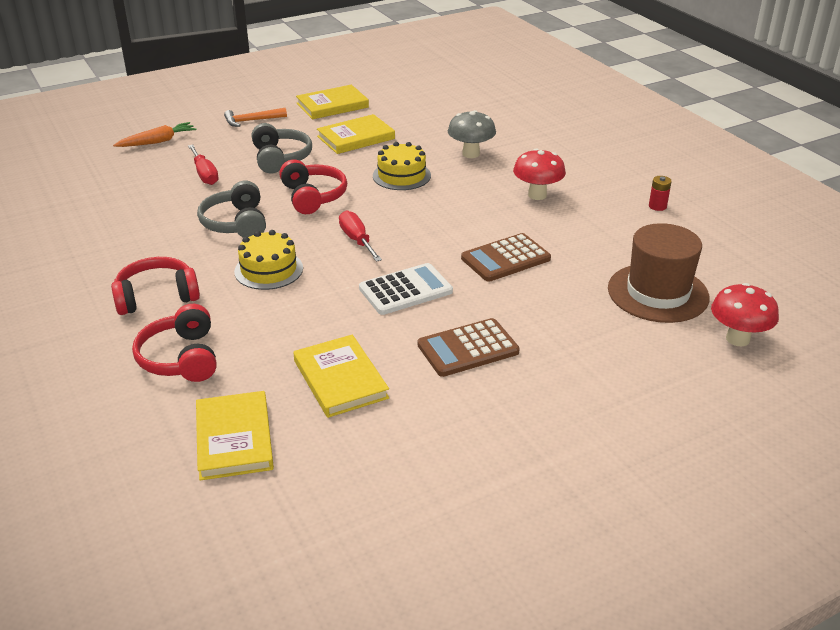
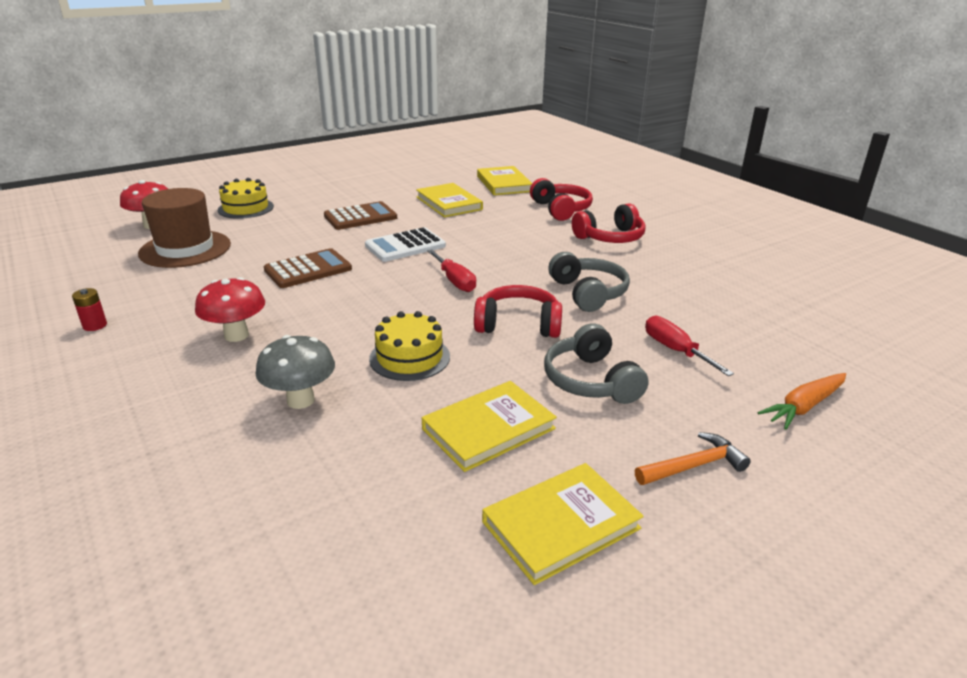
camera: 175 degrees right, 5 degrees down
yellow cake [234,230,303,290] -> yellow cake moved to [218,178,274,219]
red headphones [279,159,347,214] -> red headphones turned 120 degrees clockwise [474,285,562,338]

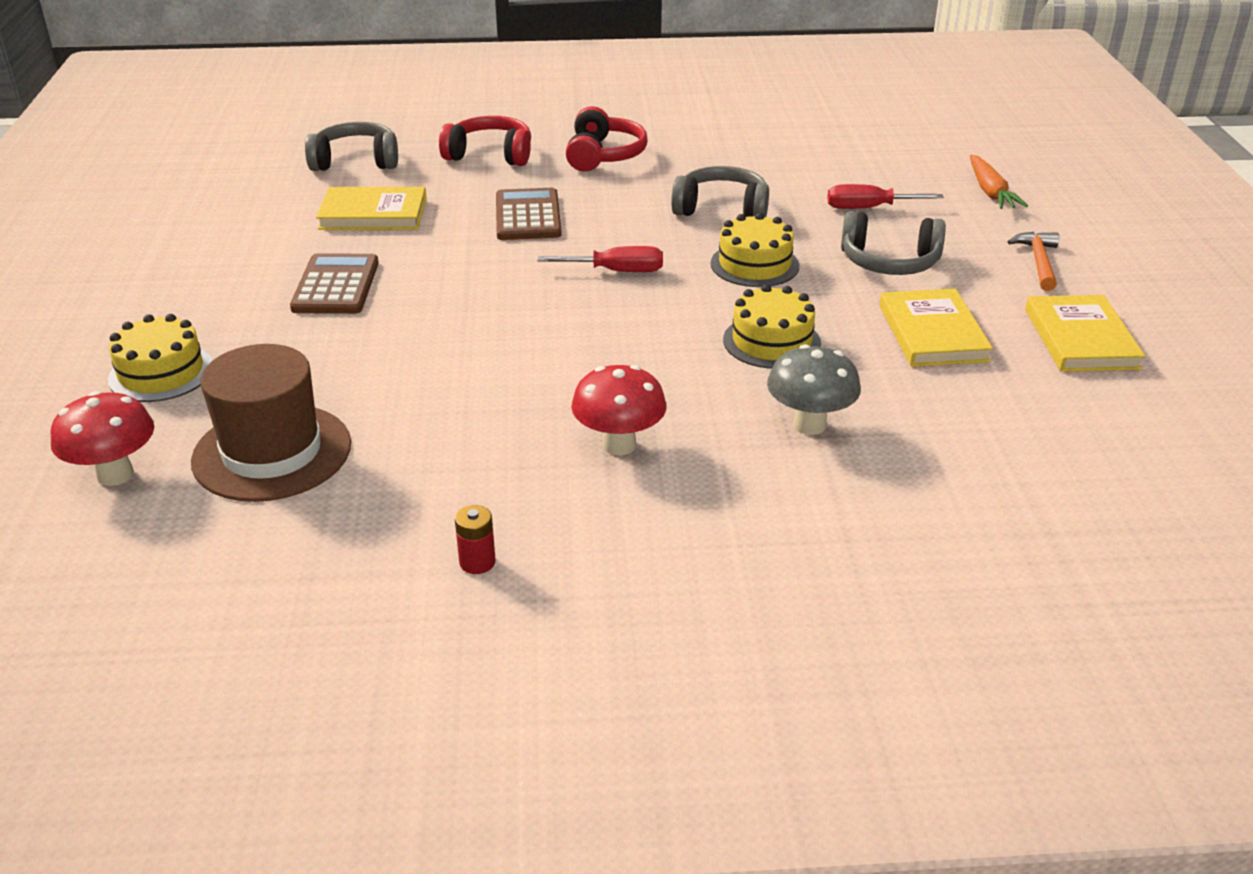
camera: 60 degrees left, 5 degrees up
brown calculator [264,248,352,288] -> brown calculator moved to [496,188,562,240]
white calculator [365,227,446,262] -> none
red headphones [474,285,562,338] -> yellow cake [711,213,800,287]
yellow book [477,166,532,195] -> grey headphones [305,122,398,171]

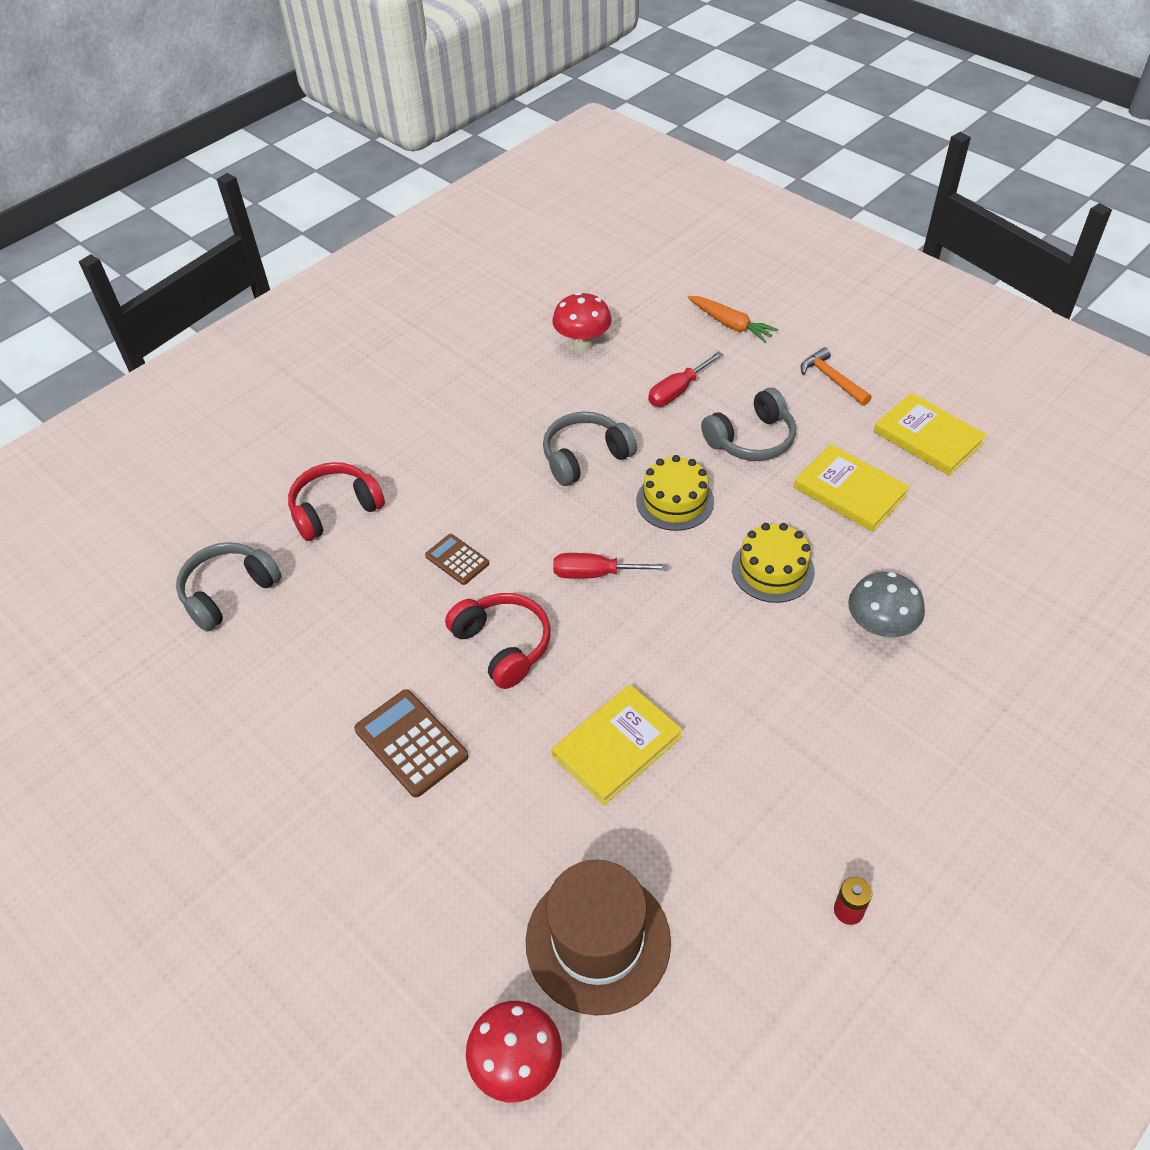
camera: 40 degrees left, 15 degrees up
yellow cake [108,314,213,402] -> none
yellow book [316,187,427,230] -> yellow book moved to [552,684,683,805]
brown calculator [496,188,562,240] -> brown calculator [425,534,489,585], size x0.61
red screwdriver [538,246,663,272] -> red screwdriver turned 135 degrees counterclockwise [553,553,668,579]
red headphones [566,106,648,172] -> red headphones moved to [445,593,551,689]
red mushroom [571,365,667,455] -> red mushroom moved to [553,292,612,351]

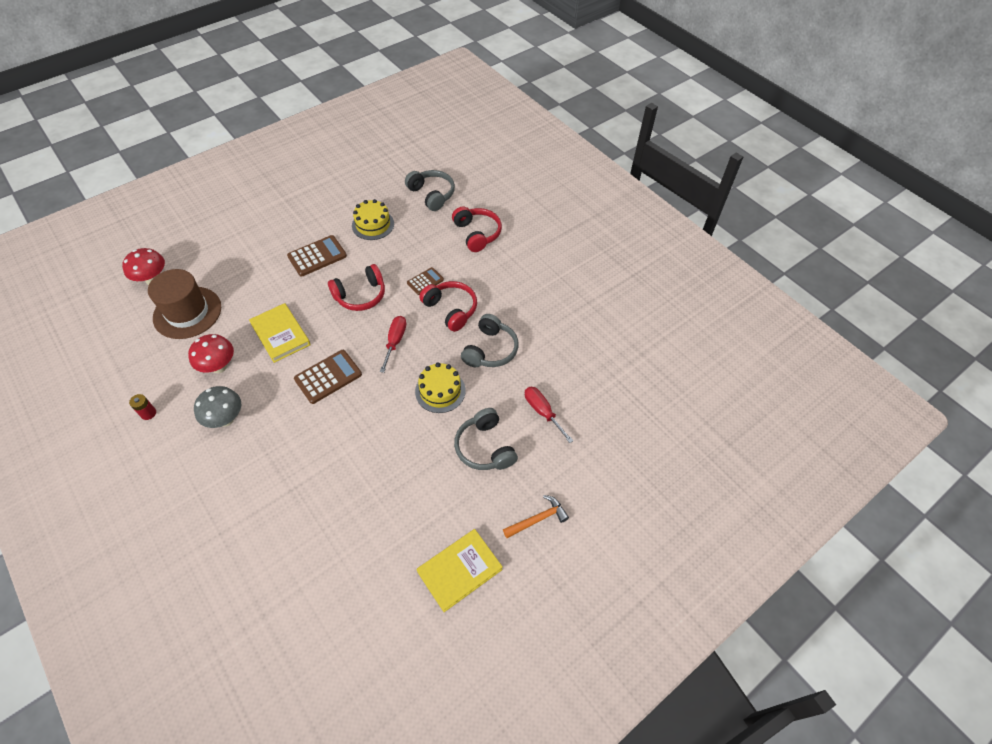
camera: 95 degrees right, 5 degrees up
grey headphones [543,412,637,486] -> grey headphones turned 45 degrees clockwise [461,314,518,367]
red mushroom [553,292,612,351] -> red mushroom moved to [188,334,234,373]
orange carrot [688,296,778,343] -> none
yellow cake [732,523,815,603] -> yellow cake moved to [352,199,394,240]
yellow book [794,444,910,532] -> none
grey mushroom [848,572,925,640] -> grey mushroom moved to [194,386,241,428]
none -> brown calculator [294,350,362,404]
none -> red headphones [419,281,477,332]

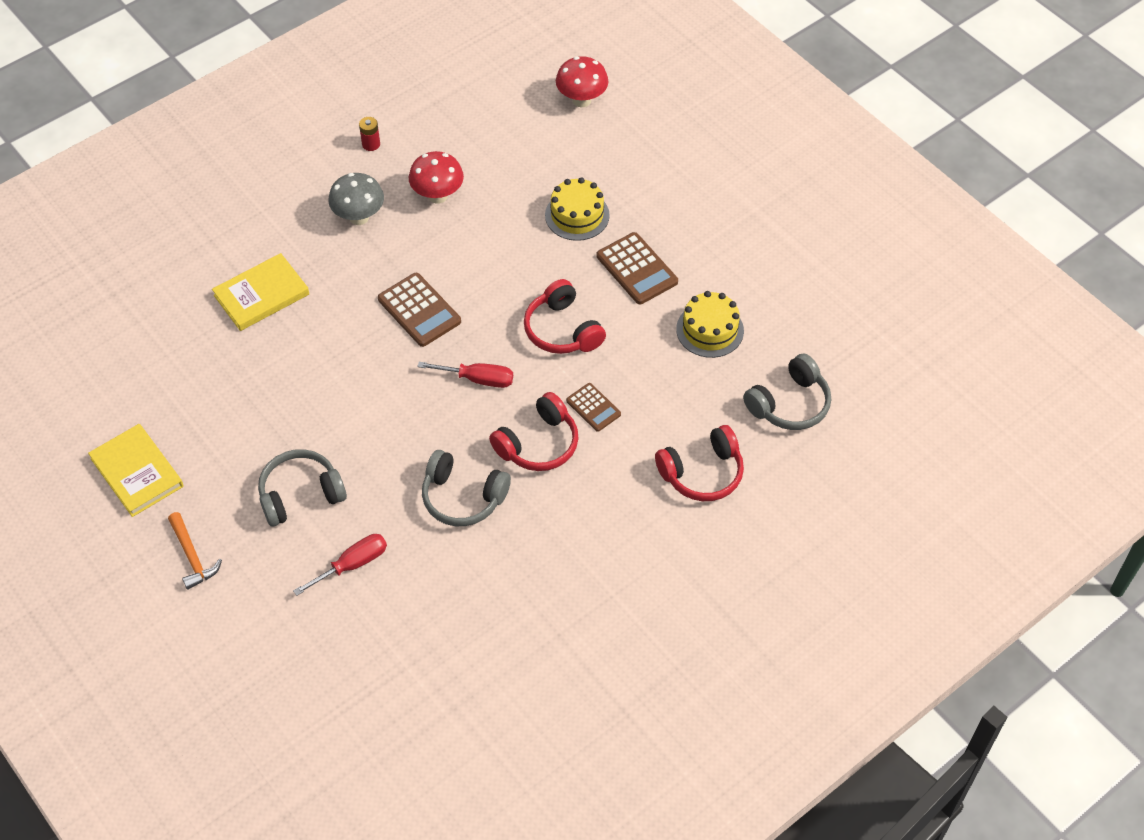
camera: 90 degrees right, 0 degrees up
brown hat [148,269,221,339] -> none
yellow book [249,303,311,363] -> yellow book moved to [212,253,309,331]
yellow cake [415,362,466,413] -> yellow cake moved to [545,177,610,241]

